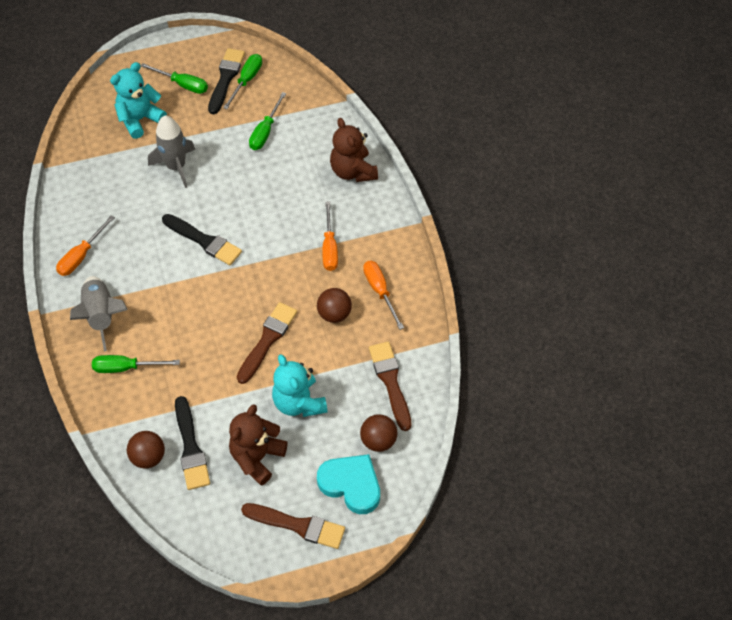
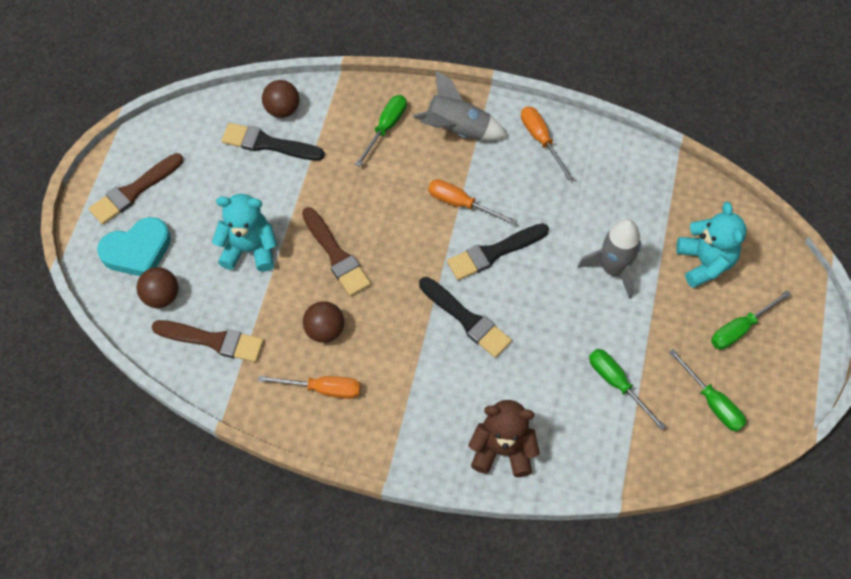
camera: 120 degrees right, 5 degrees up
black brush [208,48,245,114] -> black brush moved to [419,277,512,358]
brown teddy bear [229,404,288,485] -> none
orange screwdriver [322,202,338,271] -> orange screwdriver moved to [428,179,517,225]

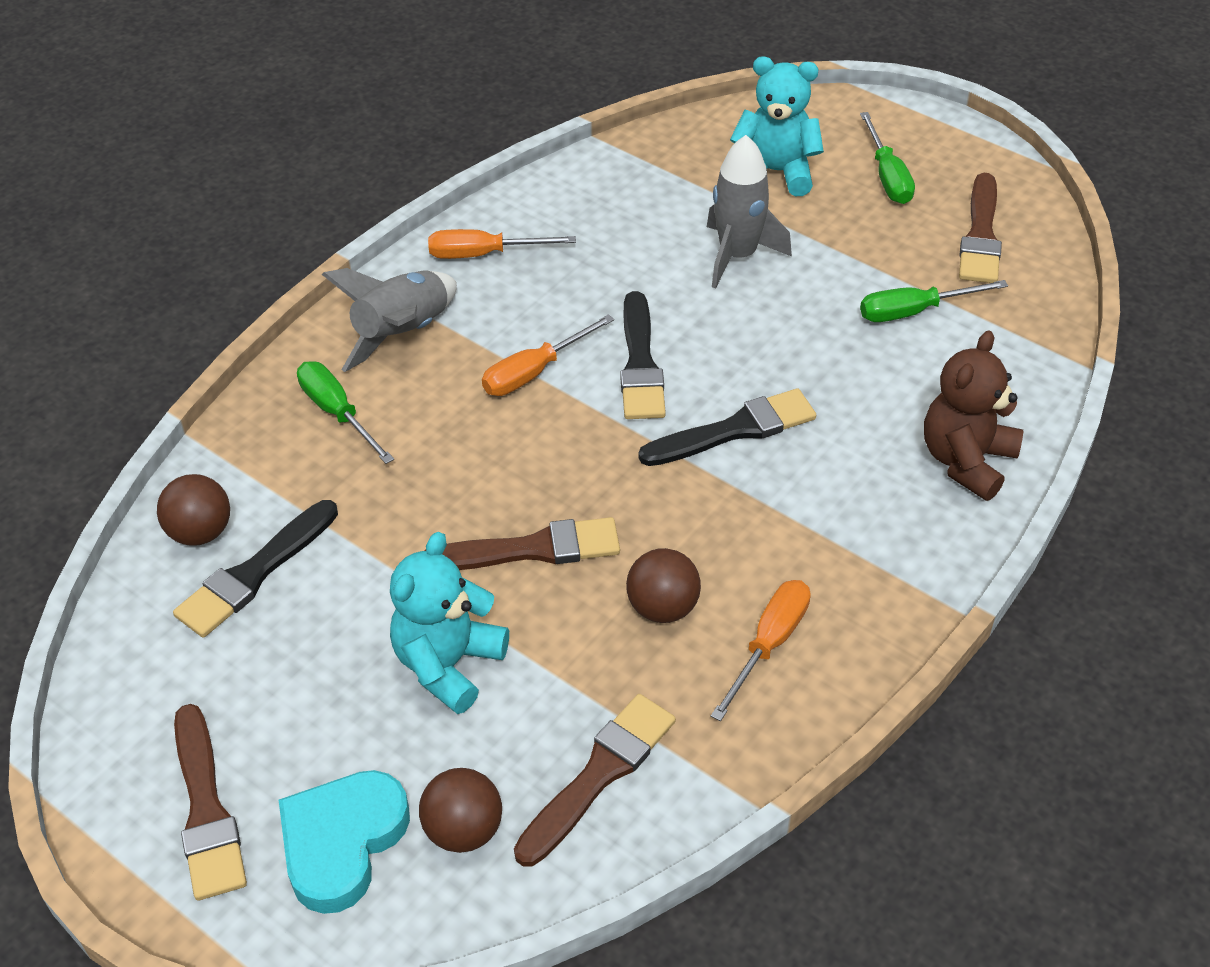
camera: 65 degrees left, 15 degrees down
turquoise heart [97,217,171,276] -> turquoise heart turned 150 degrees counterclockwise [279,770,410,914]
green screwdriver [669,349,746,432] -> brown brush [959,173,1002,283]

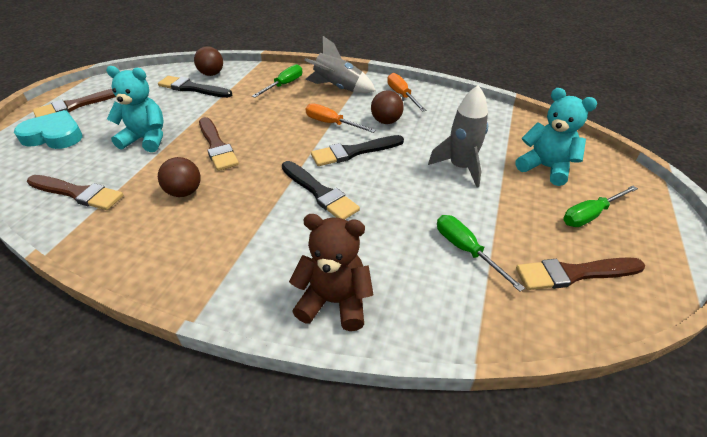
camera: 70 degrees right, 5 degrees down
brown ball [419,768,502,853] -> brown ball moved to [371,90,404,124]
orange screwdriver [711,580,811,721] -> none
turquoise teddy bear [730,56,824,196] -> turquoise teddy bear turned 45 degrees counterclockwise [516,88,597,186]

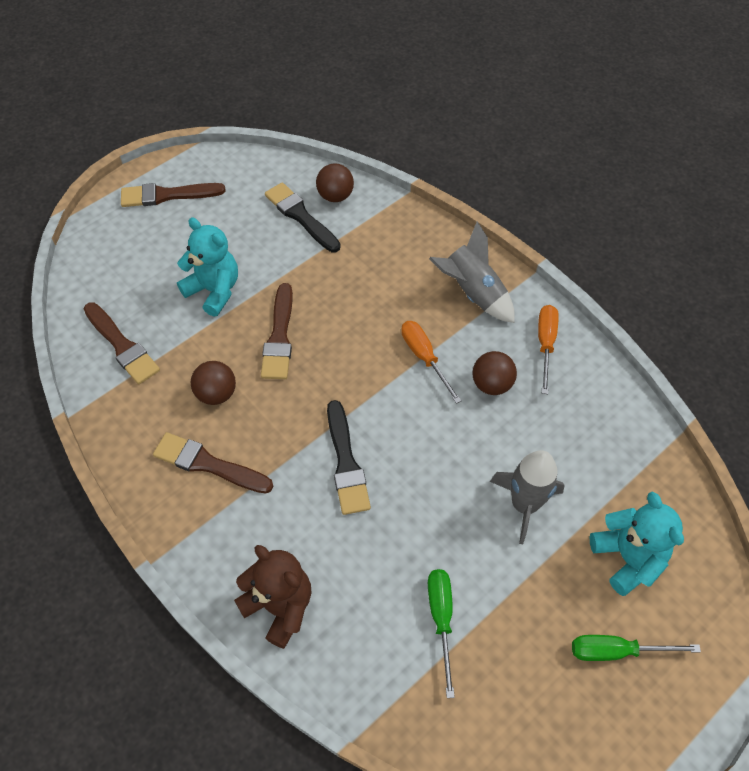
camera: 30 degrees right, 15 degrees up
turquoise heart [14,110,83,149] -> none
green screwdriver [252,64,302,98] -> none
black brush [311,135,404,166] -> none
brown brush [516,257,645,290] -> brown brush moved to [153,432,274,494]

